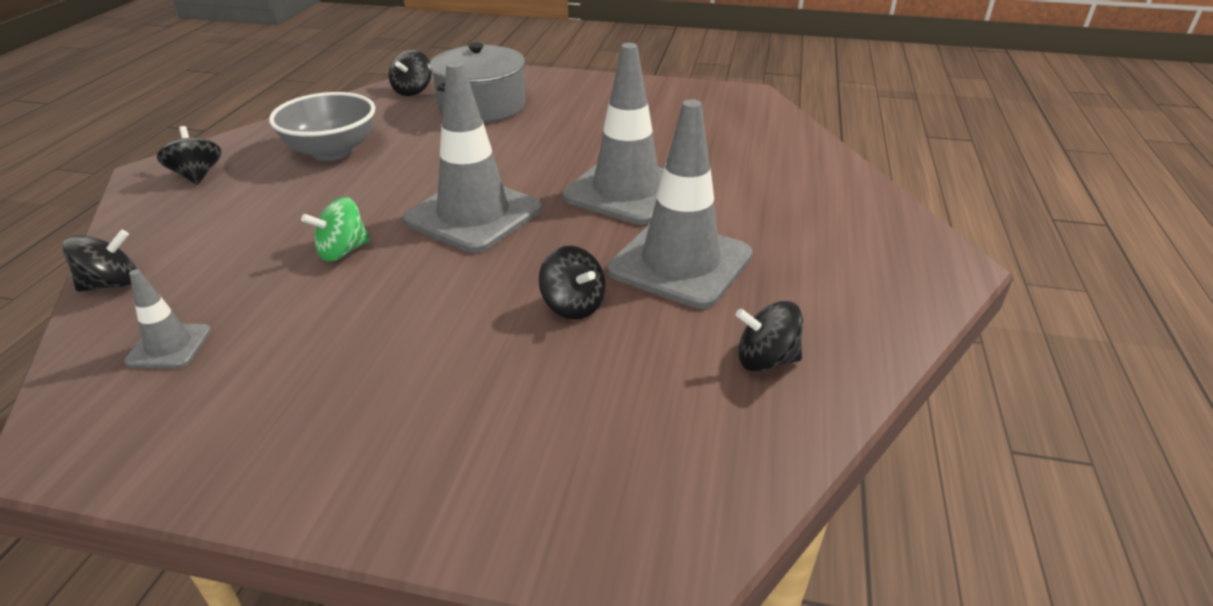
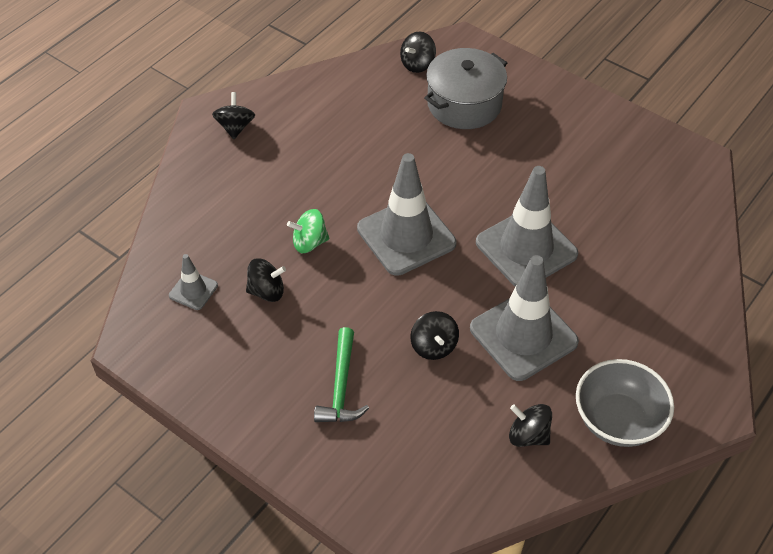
camera: 25 degrees right, 15 degrees up
black spinning top [62,230,137,292] -> black spinning top moved to [246,258,286,302]
grey bowl [269,92,376,161] -> grey bowl moved to [576,359,674,447]
none -> green hammer [314,327,369,422]

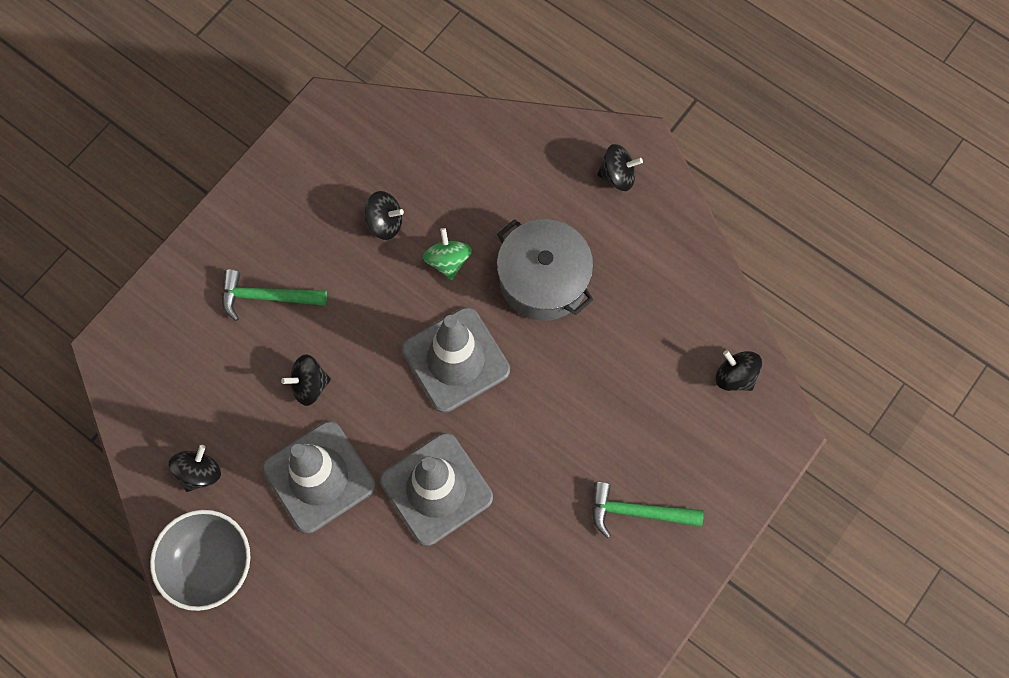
camera: 90 degrees right, 20 degrees up
grey traffic cone [169,254,218,310] -> none
black spinning top [246,258,286,302] -> black spinning top turned 75 degrees counterclockwise [364,191,404,240]
grey pot [424,48,507,129] -> grey pot moved to [497,219,594,321]
none -> green hammer [592,482,704,538]

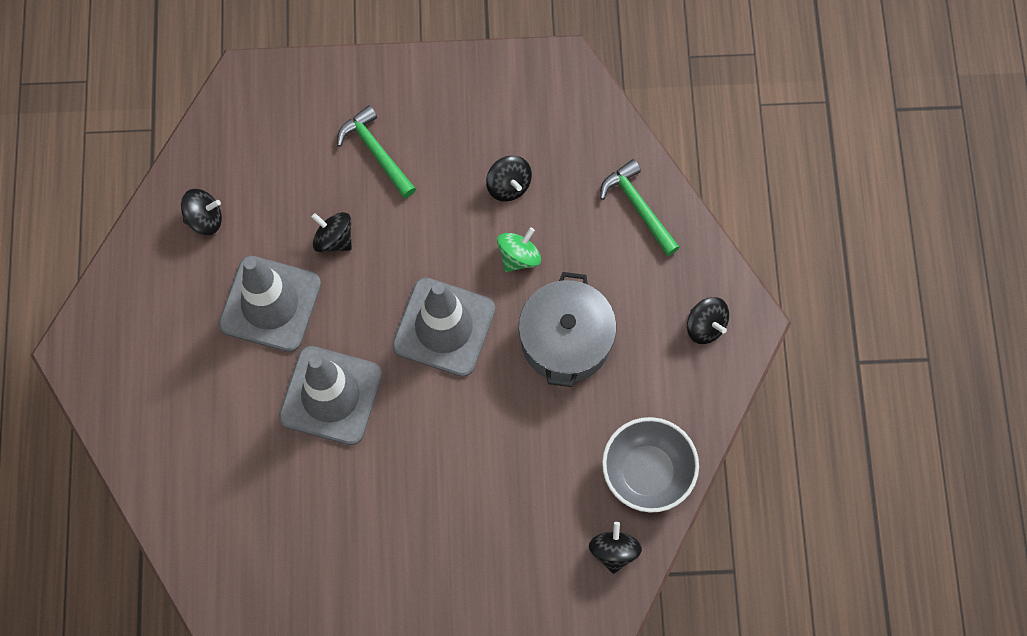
camera: 50 degrees right, 0 degrees up
grey bowl [150,510,251,611] -> grey bowl moved to [602,417,699,513]
green hammer [592,482,704,538] -> green hammer moved to [600,159,680,256]

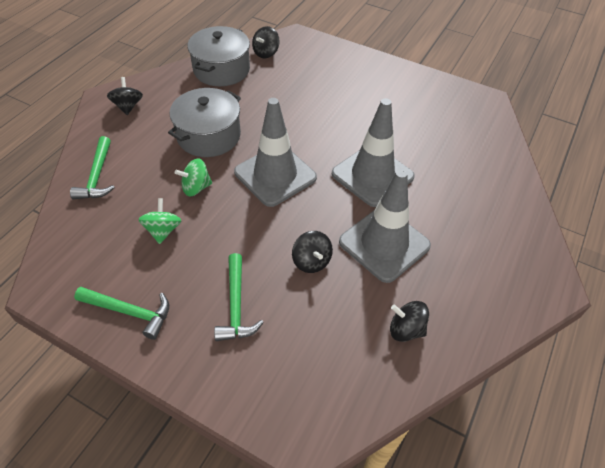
camera: 150 degrees left, 20 degrees down
black spinning top [486,156,532,201] -> green spinning top [138,198,181,244]
grey bowl [602,417,699,513] -> grey pot [188,26,250,86]
none -> green hammer [74,287,169,340]

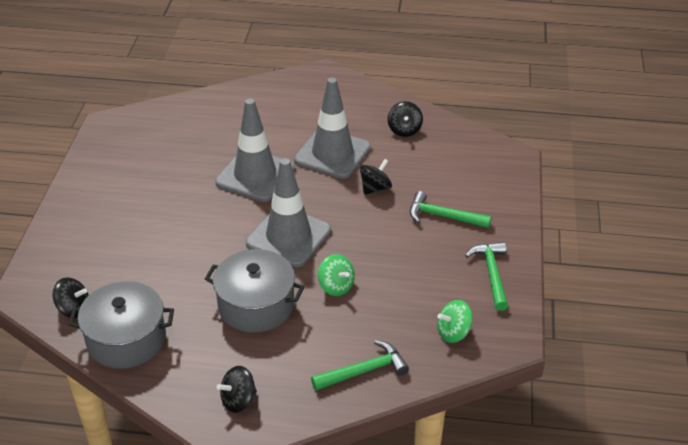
camera: 110 degrees left, 10 degrees down
green spinning top [138,198,181,244] -> green spinning top moved to [438,300,473,343]
green hammer [214,253,264,341] -> green hammer turned 135 degrees counterclockwise [410,191,491,228]

